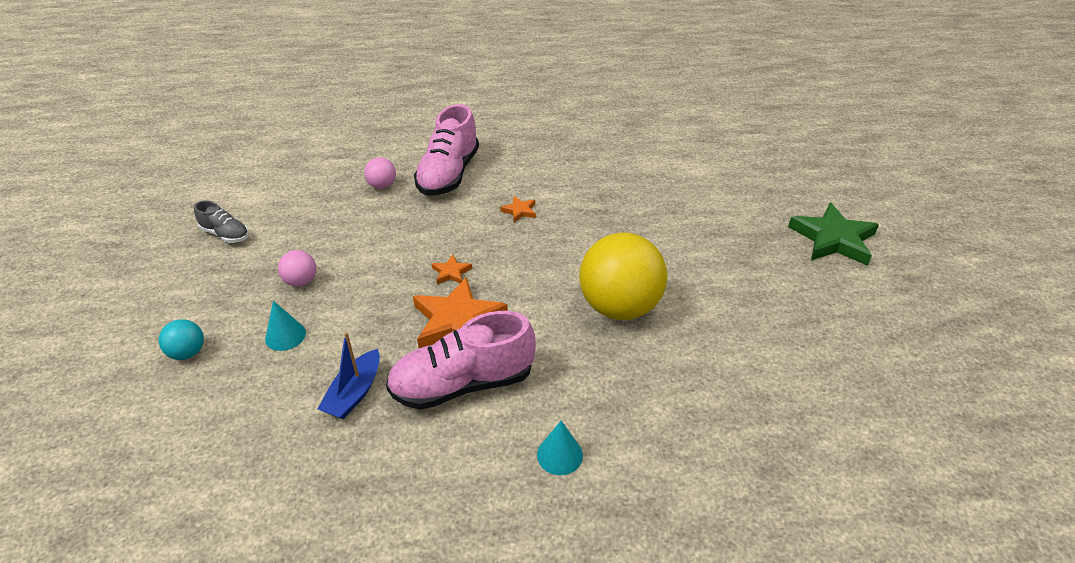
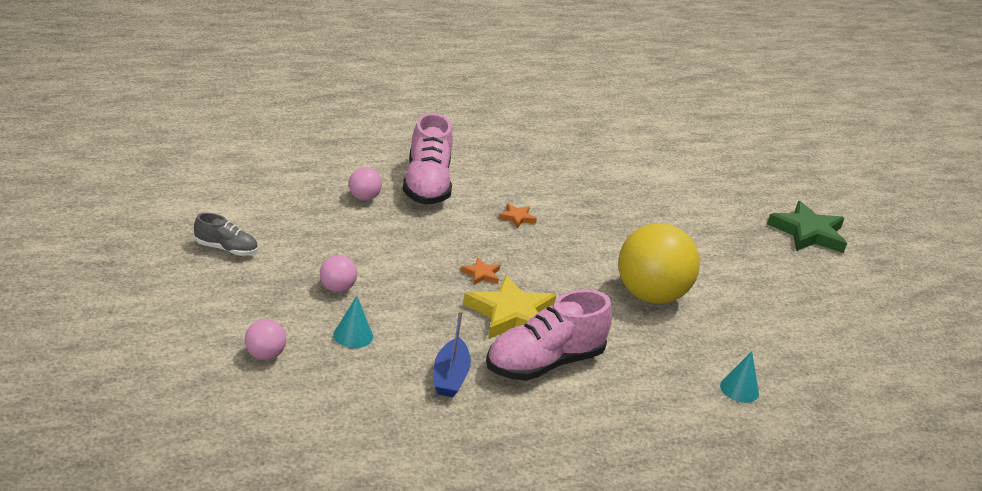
camera: 20 degrees left, 10 degrees down
turquoise ball [159,319,204,360] -> pink ball [245,319,286,360]
orange star [413,277,508,348] -> yellow star [463,275,556,339]
turquoise cone [537,421,583,475] -> turquoise cone moved to [720,351,759,403]

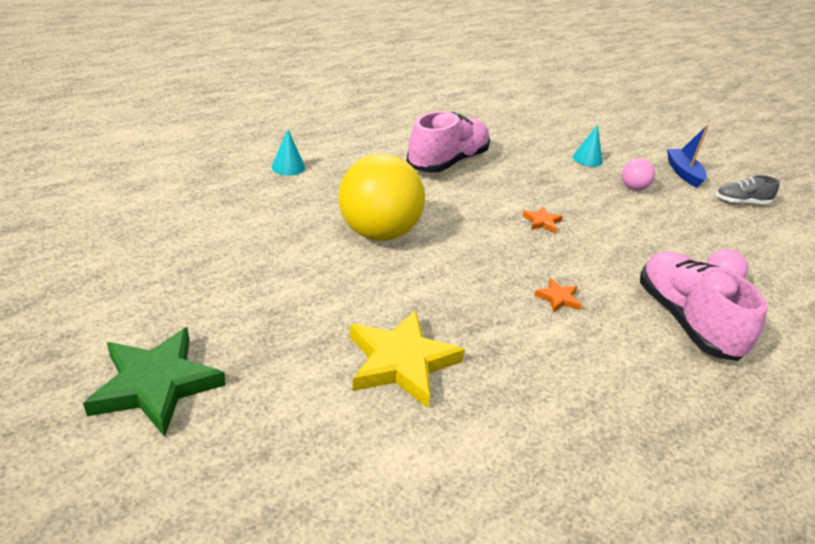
camera: 165 degrees right, 5 degrees up
pink ball [245,319,286,360] -> none
blue boat [434,311,471,397] -> blue boat moved to [667,125,709,188]
yellow star [463,275,556,339] -> yellow star moved to [350,310,465,408]

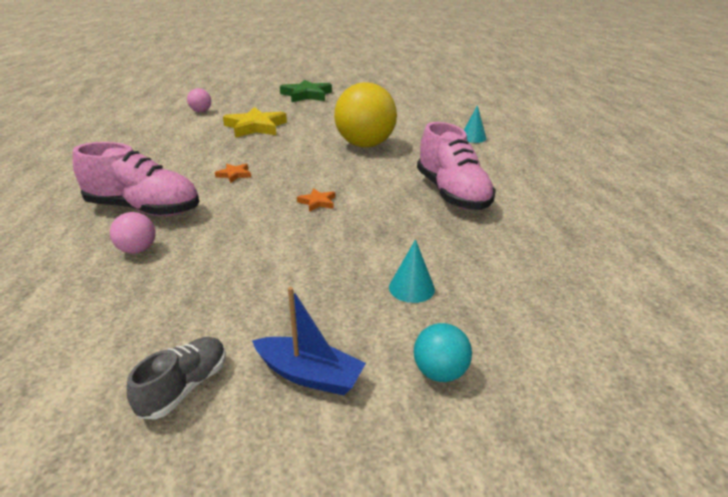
camera: 125 degrees right, 5 degrees down
pink ball [622,158,655,190] -> pink ball moved to [187,88,211,112]
none -> turquoise ball [414,323,472,382]

